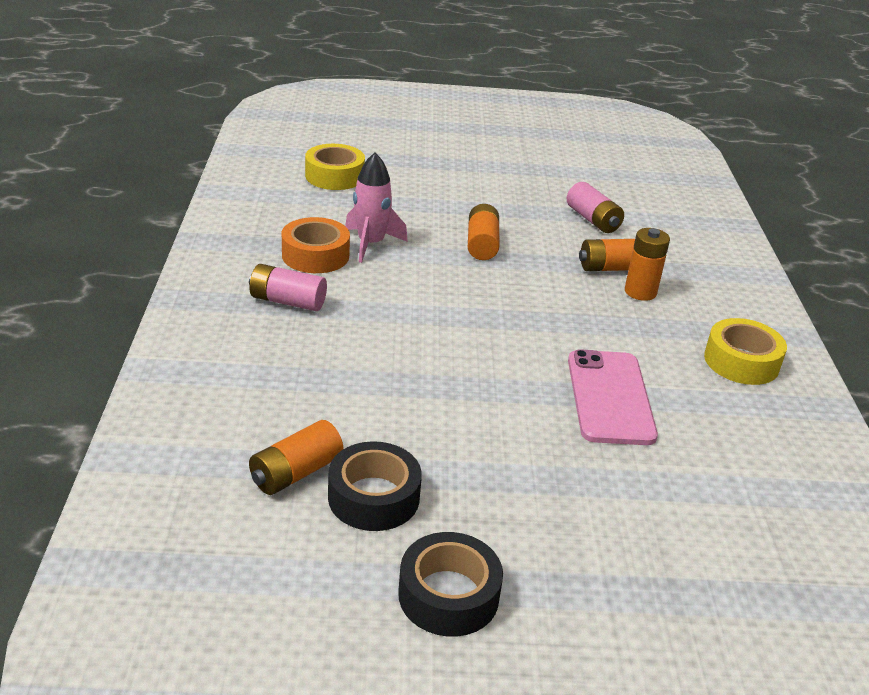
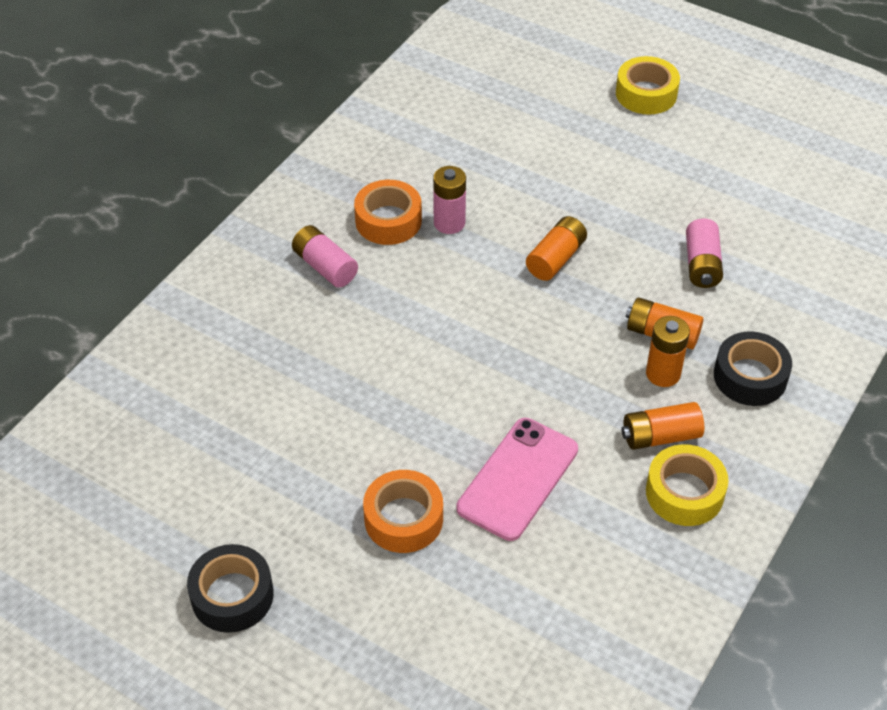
camera: 35 degrees right, 15 degrees up
orange battery [249,420,343,495] -> orange battery moved to [622,402,704,450]
yellow tape [305,144,365,190] -> yellow tape moved to [616,56,680,115]
black tape [328,441,422,531] -> black tape moved to [714,331,792,406]
pink rocket [345,153,408,263] -> pink battery [433,166,466,234]
none -> orange tape [363,470,443,553]

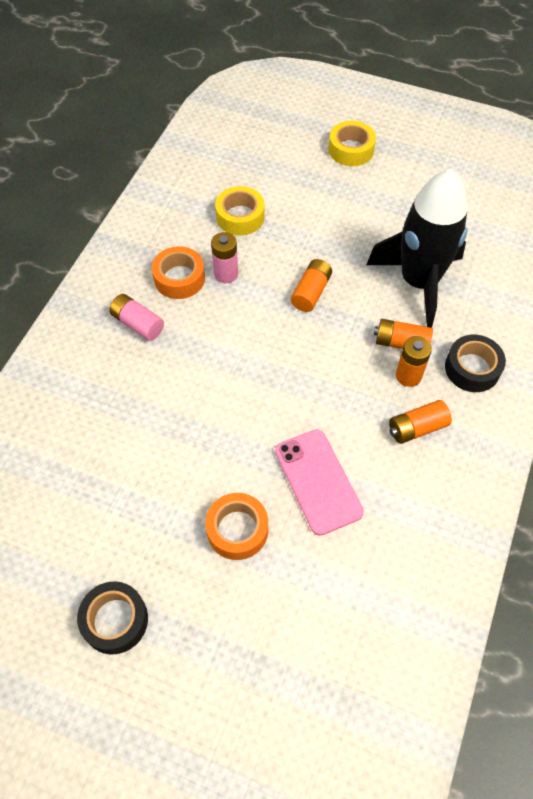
camera: 10 degrees left, 10 degrees up
pink phone [457,418,578,541] -> pink phone turned 45 degrees counterclockwise [275,429,364,536]
yellow tape [646,444,728,526] -> yellow tape moved to [215,186,265,235]
pink battery [686,218,723,288] -> black rocket [366,169,468,328]

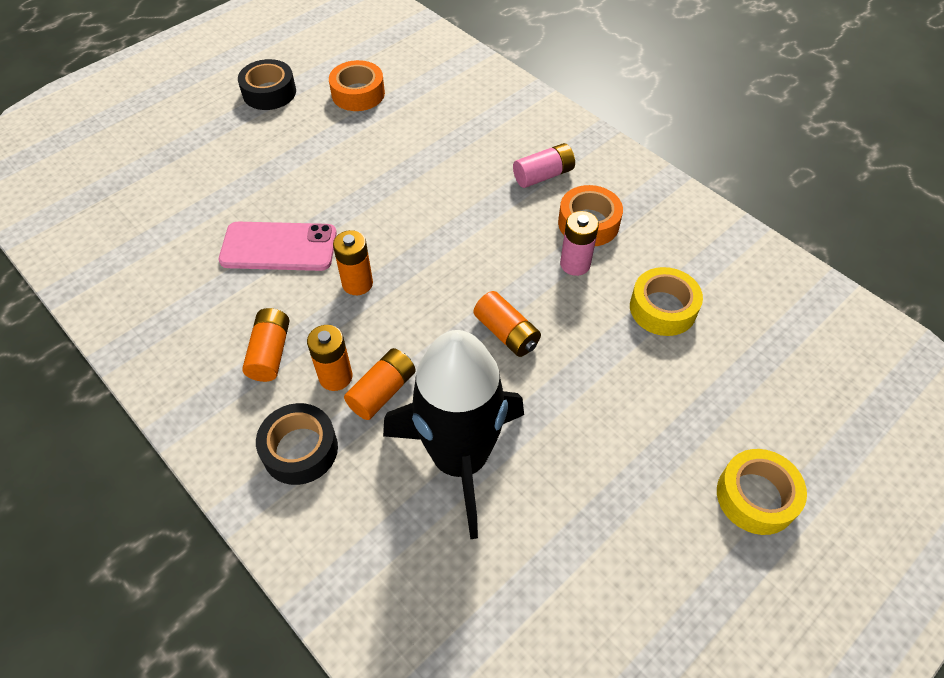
camera: 115 degrees right, 5 degrees down
orange tape [205,493,268,560] -> orange tape moved to [329,60,385,111]
none -> orange battery [333,230,373,295]

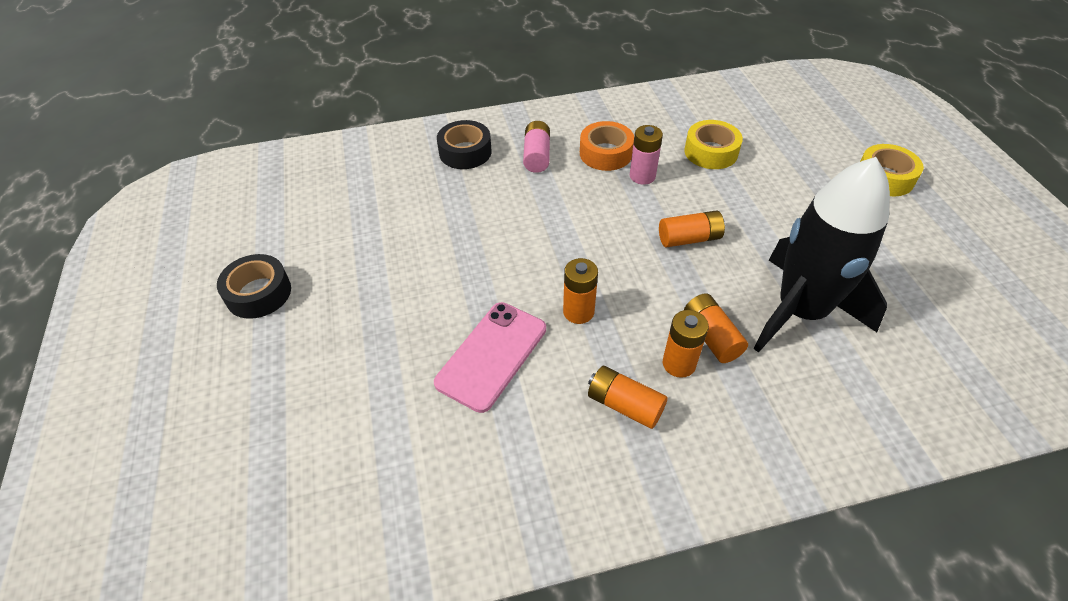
camera: 60 degrees left, 5 degrees down
black tape [256,403,338,485] -> black tape moved to [437,120,492,169]
orange tape [329,60,385,111] -> none

